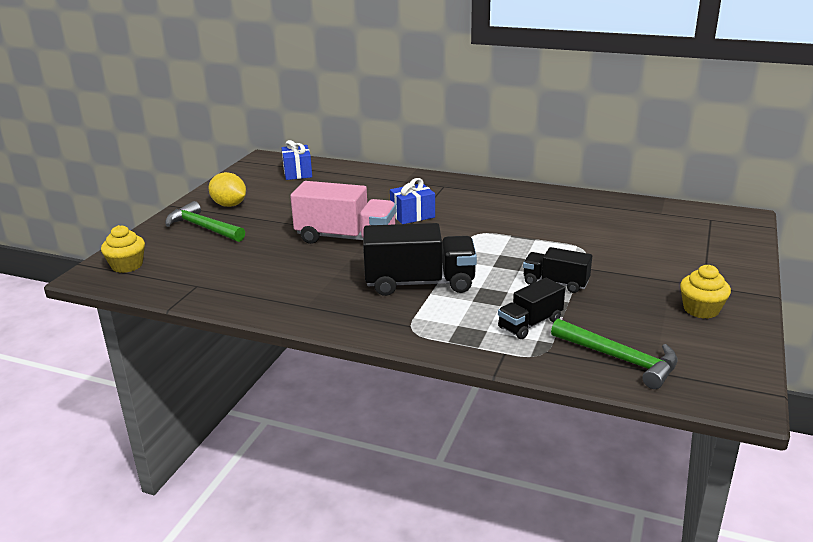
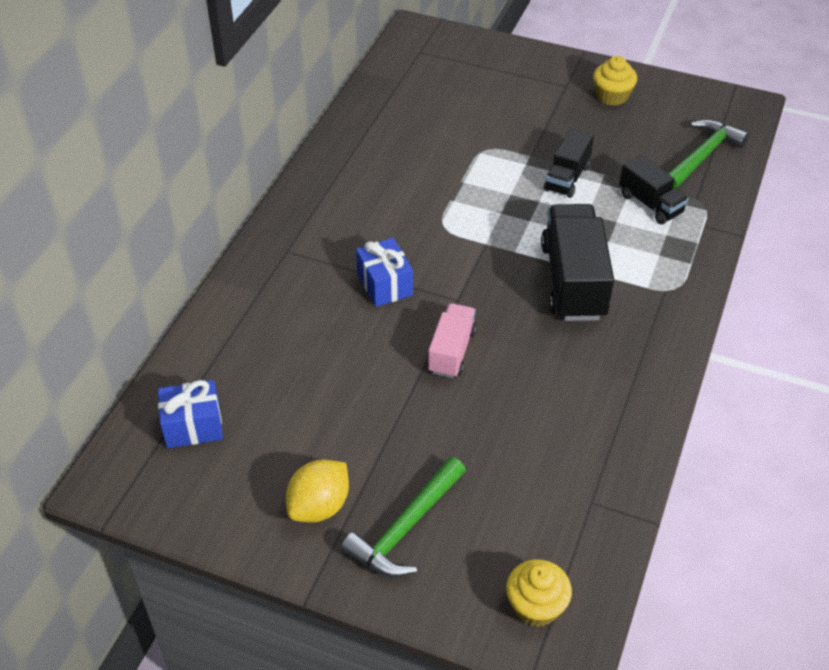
camera: 90 degrees left, 20 degrees up
pink truck [290,181,396,244] -> pink truck [428,303,477,378], size x0.58

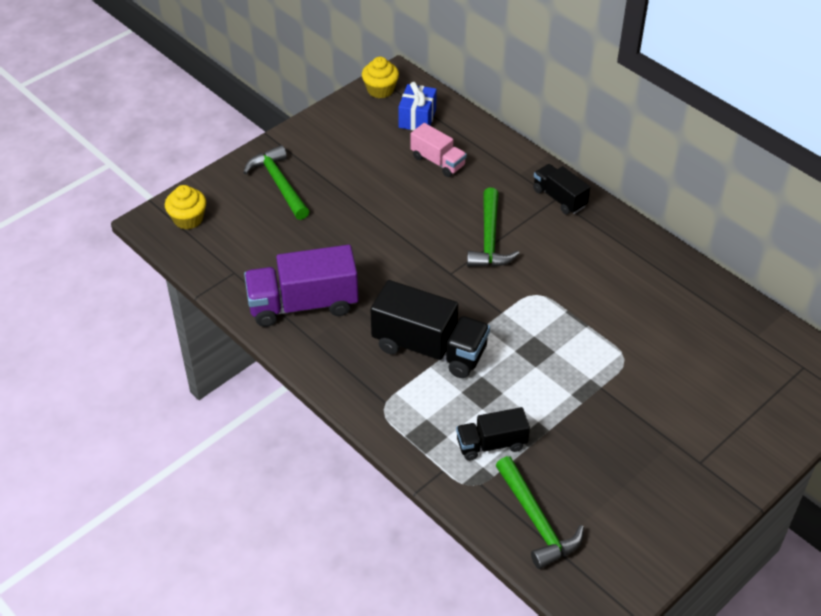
camera: 115 degrees right, 0 degrees up
yellow lemon [286,460,349,523] -> none
blue gift [356,238,413,307] -> green hammer [467,188,520,267]
pink truck [428,303,477,378] -> pink truck moved to [411,123,467,177]
black truck [544,129,594,198] -> black truck moved to [533,164,590,214]
yellow cupcake [593,56,637,106] -> yellow cupcake moved to [362,57,399,98]
none -> purple truck [244,245,359,327]

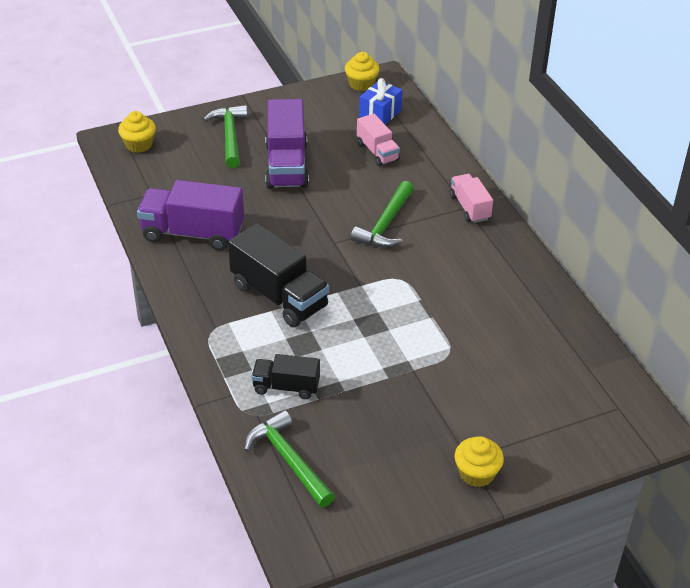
camera: 20 degrees right, 5 degrees down
green hammer [496,456,584,569] -> green hammer turned 150 degrees clockwise [244,410,335,507]
black truck [533,164,590,214] -> pink truck [450,174,493,223]
none -> purple truck [265,99,309,189]
none -> yellow cupcake [455,436,504,487]

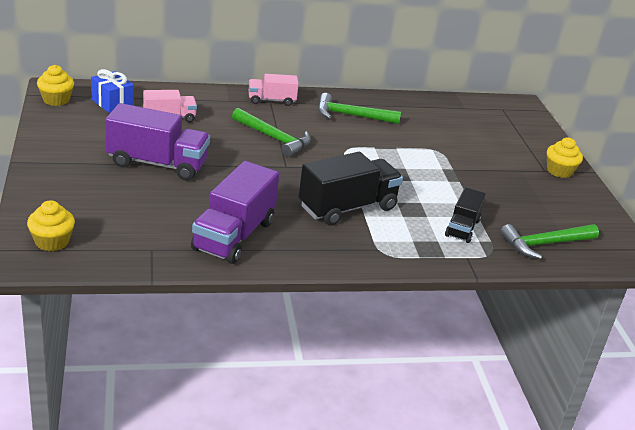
camera: 80 degrees left, 10 degrees down
green hammer [203,105,248,168] -> green hammer moved to [318,93,401,124]

